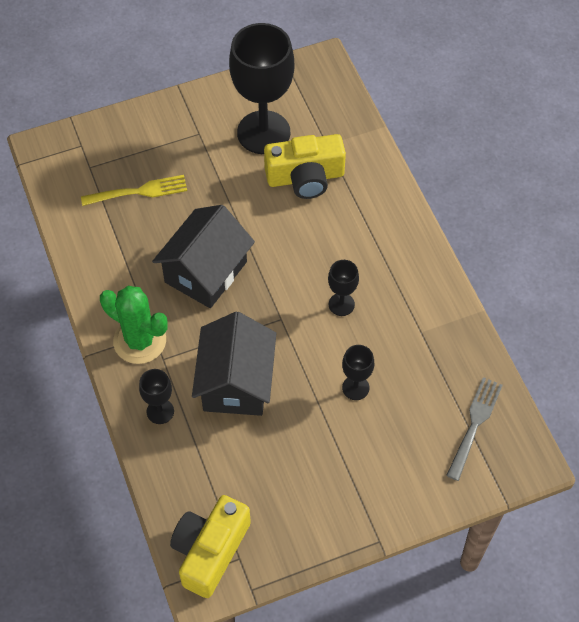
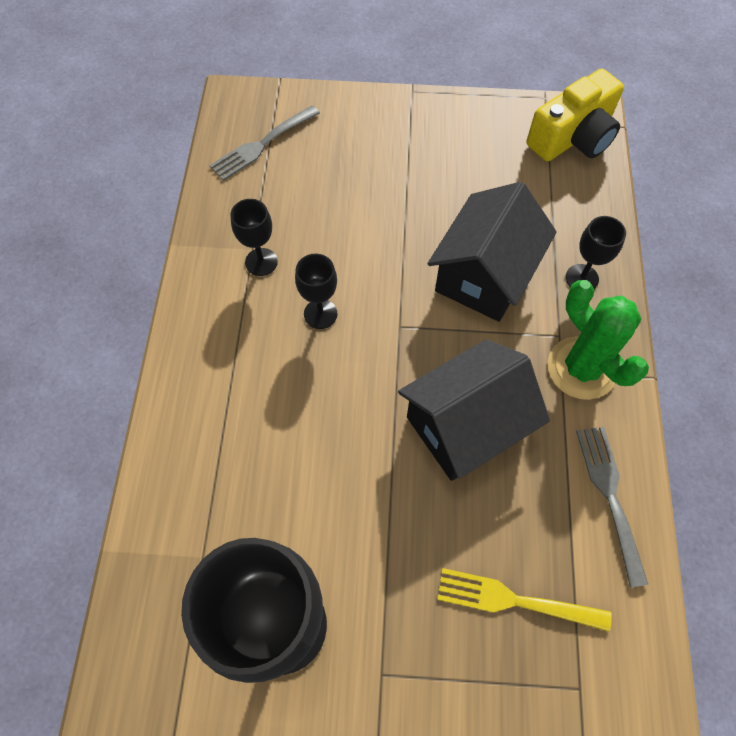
camera: 155 degrees left, 5 degrees up
yellow camera [264,134,346,199] -> none
black goblet [342,345,374,400] -> black goblet moved to [230,199,278,276]
none -> grey fork [576,426,648,588]

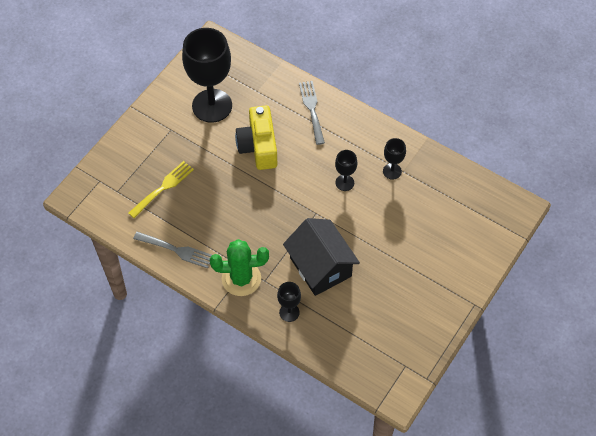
camera: 120 degrees right, 5 degrees down
grey fork [209,105,320,181] -> grey fork moved to [299,81,325,145]
black house [398,339,550,481] -> none
yellow camera [527,69,624,161] -> yellow camera moved to [235,105,277,170]

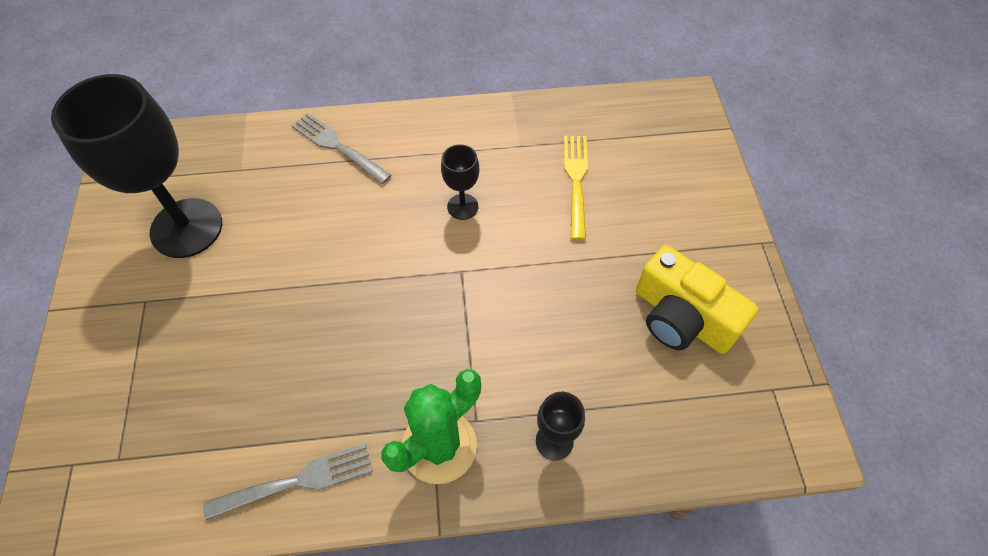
camera: 40 degrees left, 0 degrees up
yellow fork [128,161,194,218] -> yellow fork moved to [564,136,588,240]
yellow camera [235,105,277,170] -> yellow camera moved to [636,245,758,354]
black house [283,218,360,296] -> none
black goblet [383,138,406,180] -> none

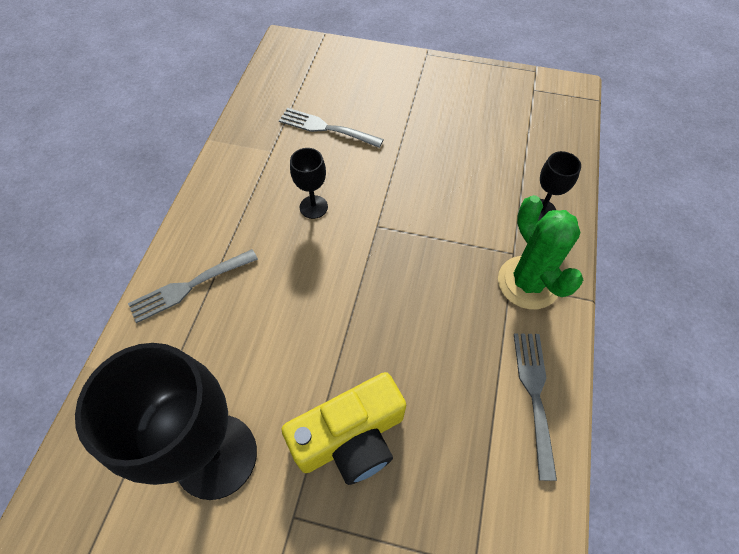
camera: 70 degrees left, 0 degrees up
yellow fork [564,136,588,240] -> grey fork [279,108,384,148]
yellow camera [636,245,758,354] -> yellow camera moved to [282,372,406,485]

